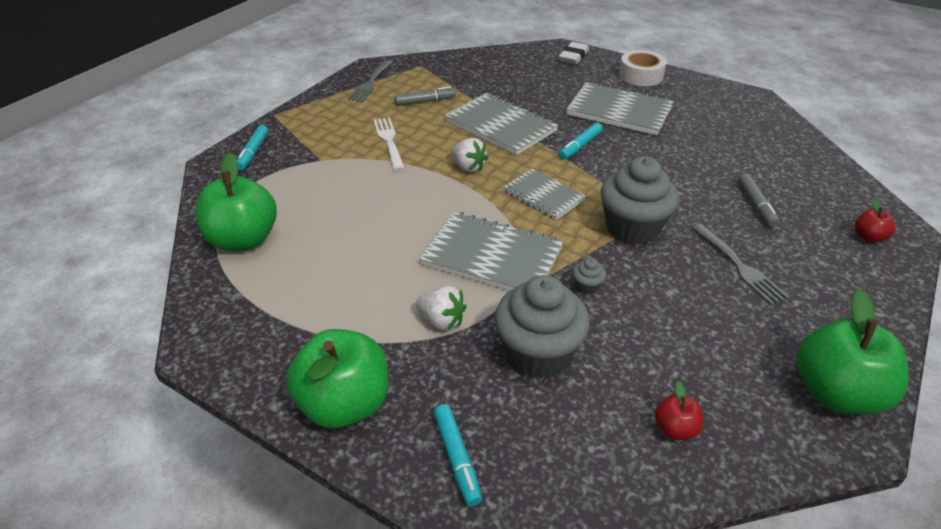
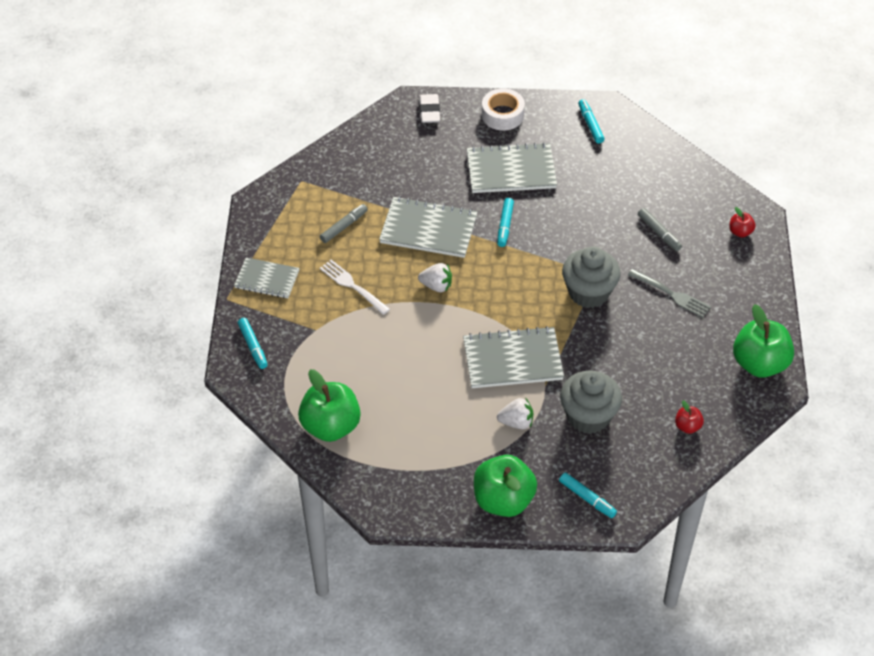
camera: 30 degrees left, 10 degrees up
grey fork [348,60,392,102] -> none
grey notebook [503,169,586,220] -> grey notebook moved to [234,257,299,298]
grey cupcake [572,258,606,295] -> none
none -> turquoise marker [578,99,605,144]

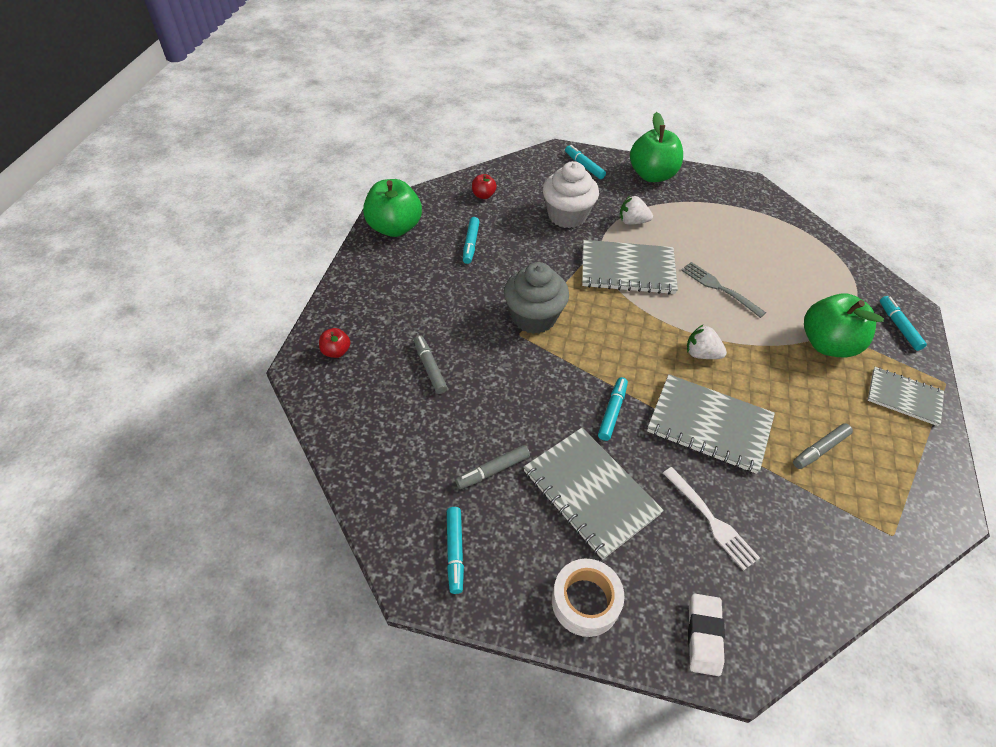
camera: 170 degrees left, 0 degrees up
green apple [298,369,361,442] -> green apple moved to [804,293,884,357]
white fork [320,260,390,315] -> white fork moved to [663,467,760,570]
grey notebook [467,142,557,193] -> grey notebook turned 45 degrees clockwise [523,428,664,560]
grey cupcake [560,371,622,434] -> white cupcake [543,161,599,228]
grey fork [628,269,711,318] -> grey fork moved to [681,262,766,318]
none -> grey marker [455,445,530,489]
none -> turquoise marker [463,217,480,264]

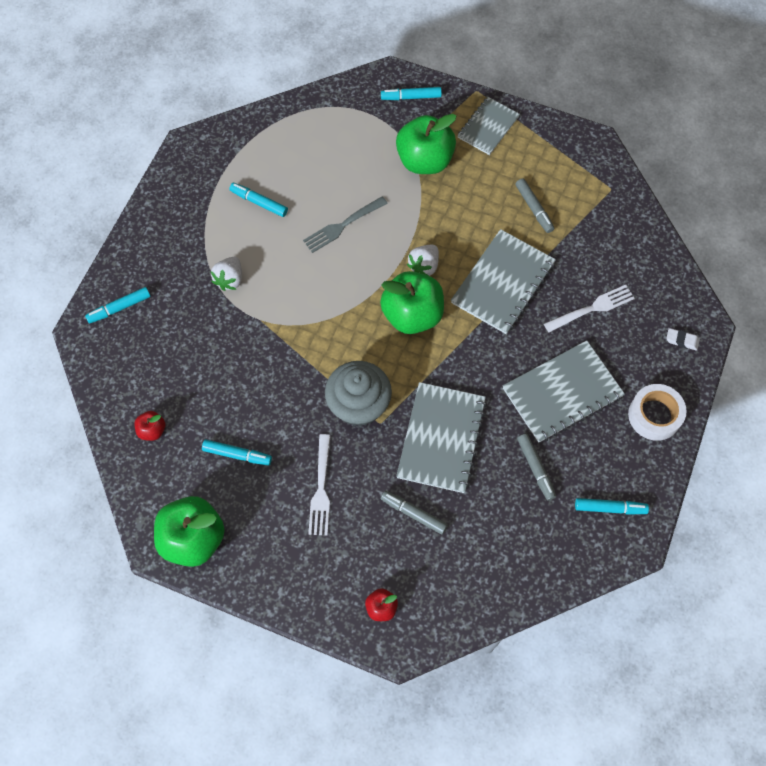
camera: 80 degrees left, 15 degrees up
grey marker [414,335,447,394] -> grey marker turned 45 degrees clockwise [381,491,448,535]
white cupcake [543,161,599,228] -> none
grey notebook [582,240,678,294] -> grey notebook moved to [396,382,487,493]
turquoise marker [598,377,628,441] -> turquoise marker moved to [229,183,288,217]
green apple [630,112,683,182] -> green apple moved to [380,271,444,334]
white eraser [688,594,725,676] -> white eraser [666,328,700,350], size x0.63
none -> white fork [308,434,331,536]

